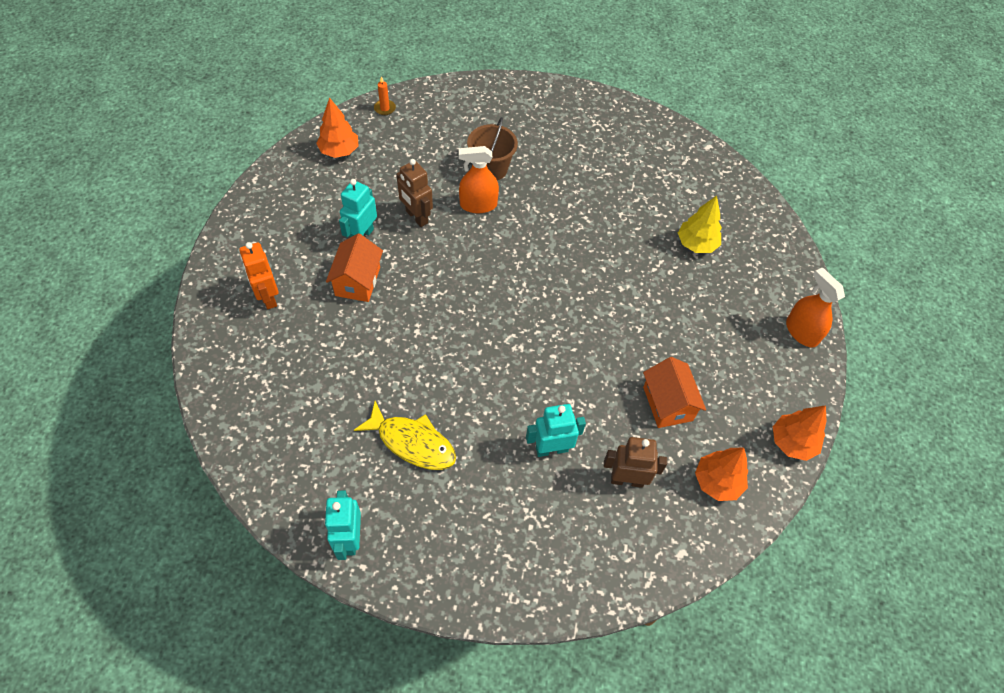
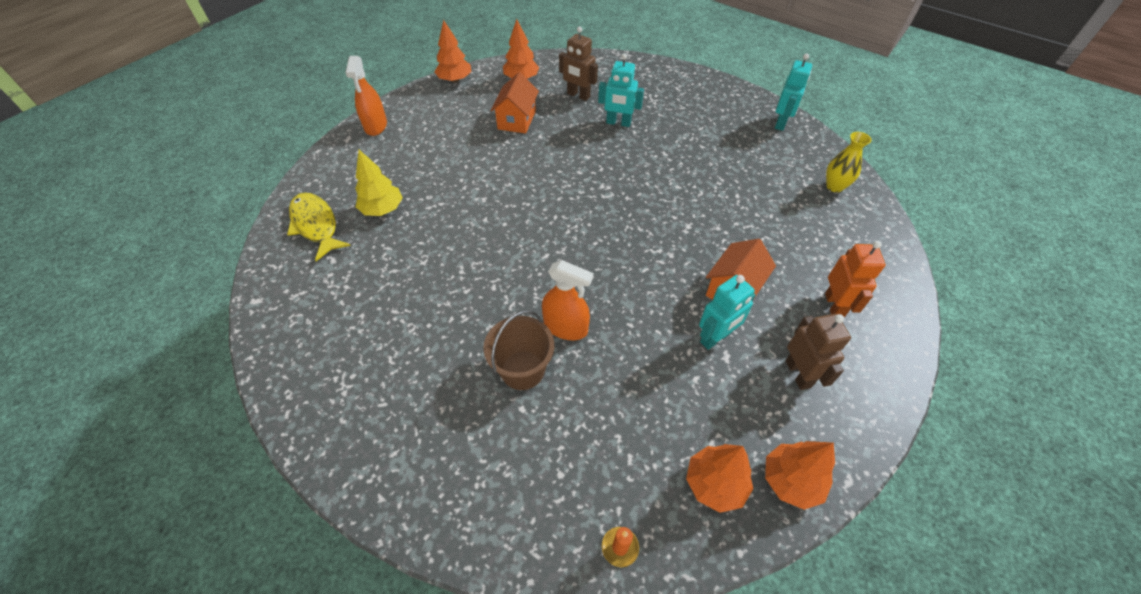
camera: 150 degrees left, 5 degrees down
yellow fish [354,401,456,470] -> yellow fish moved to [287,193,351,261]
brown robot [396,159,433,227] -> brown robot moved to [785,314,851,390]
none -> orange tree [765,441,835,510]
none -> yellow vase [826,132,872,193]

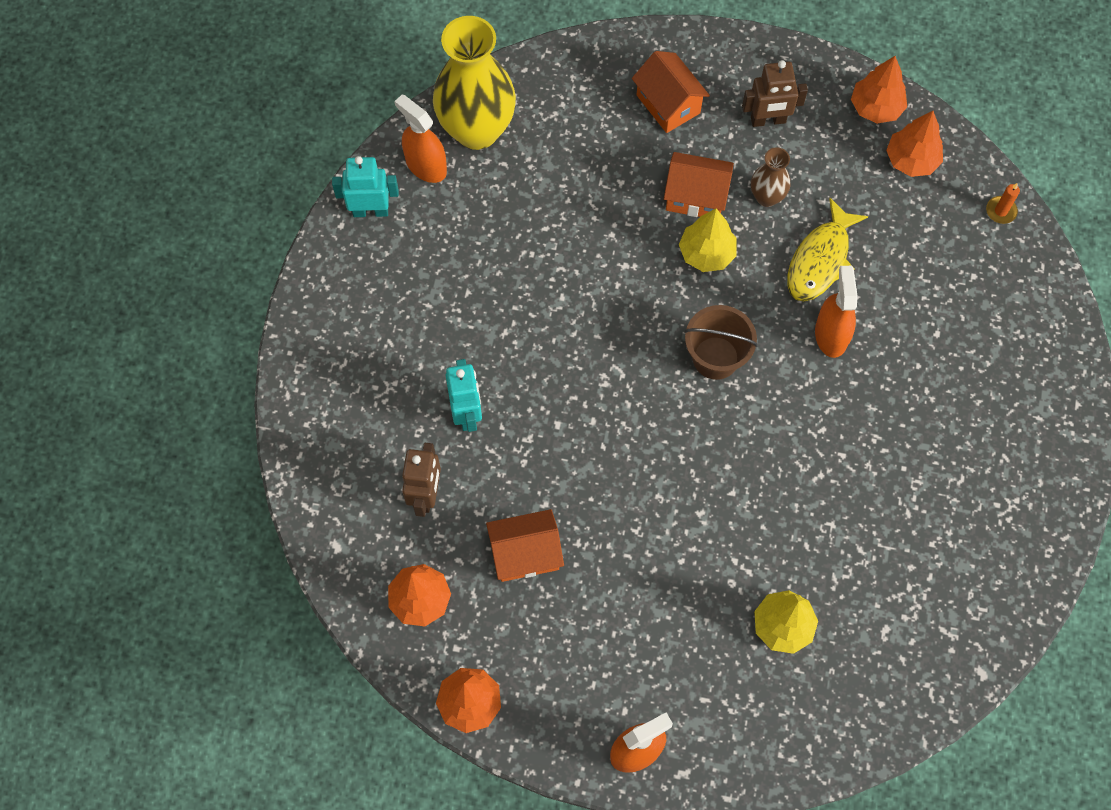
camera: 115 degrees left, 15 degrees up
yellow fish [287,193,351,261] -> yellow fish moved to [787,198,868,301]
brown bucket [483,310,554,390] -> brown bucket moved to [684,305,758,380]
turquoise robot [699,275,756,350] -> brown vase [751,147,790,207]
brown robot [785,314,851,390] -> brown robot turned 150 degrees counterclockwise [742,60,808,127]
orange robot [825,241,885,318] -> orange house [632,51,710,133]
yellow vase [826,132,872,193] -> yellow vase [433,16,516,150], size x2.09
none -> orange spray bottle [394,94,447,183]
none -> yellow tree [679,208,737,272]

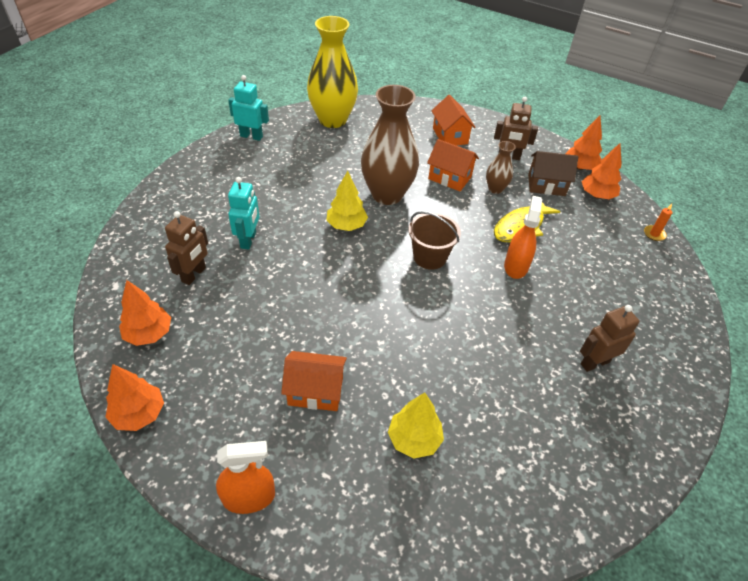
camera: 15 degrees right, 20 degrees down
orange spray bottle [394,94,447,183] -> none
orange house [486,509,564,582] -> orange house moved to [281,351,347,411]
yellow tree [679,208,737,272] -> yellow tree moved to [326,171,368,231]
none -> brown vase [361,85,419,205]
none -> brown house [528,151,578,196]
none -> brown robot [580,305,640,372]

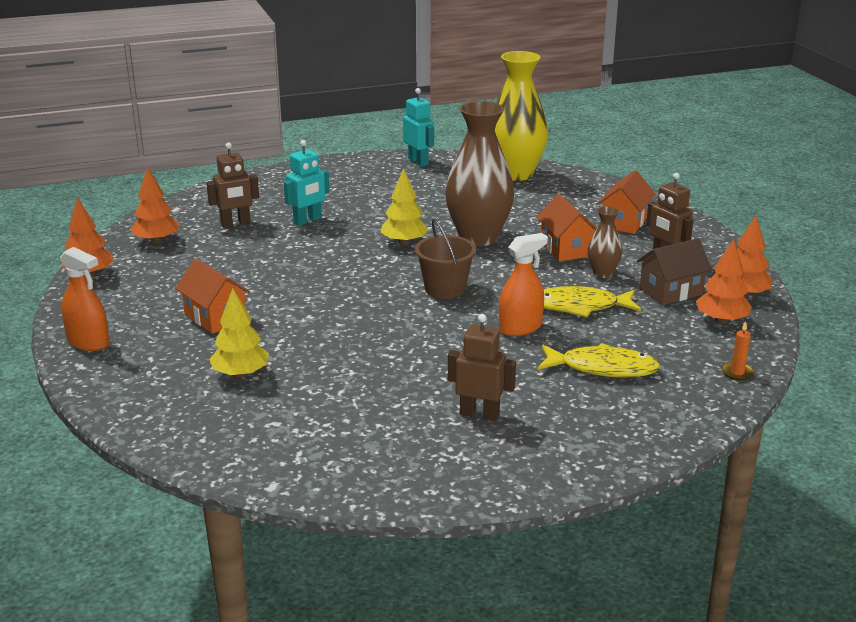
camera: 45 degrees right, 20 degrees down
brown house [528,151,578,196] -> brown house turned 75 degrees counterclockwise [637,238,712,305]
none -> yellow fish [538,343,661,378]

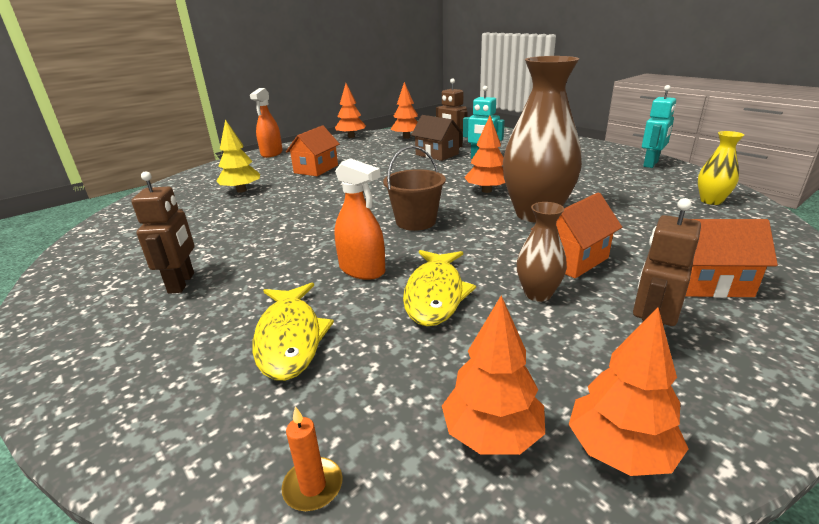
camera: 70 degrees right, 0 degrees up
yellow tree [381,168,429,245] -> orange tree [464,116,505,193]
yellow vase [495,51,548,181] -> yellow vase [698,131,744,205], size x0.48
yellow fish [543,286,641,317] -> yellow fish turned 150 degrees counterclockwise [403,250,476,326]
brown house [637,238,712,305] -> brown house moved to [411,115,463,161]

